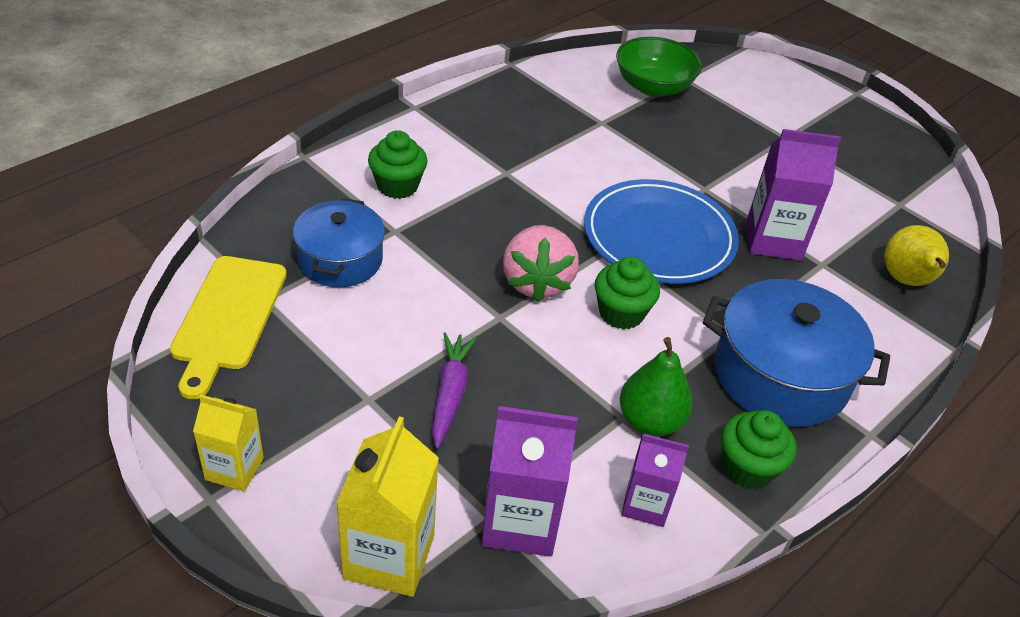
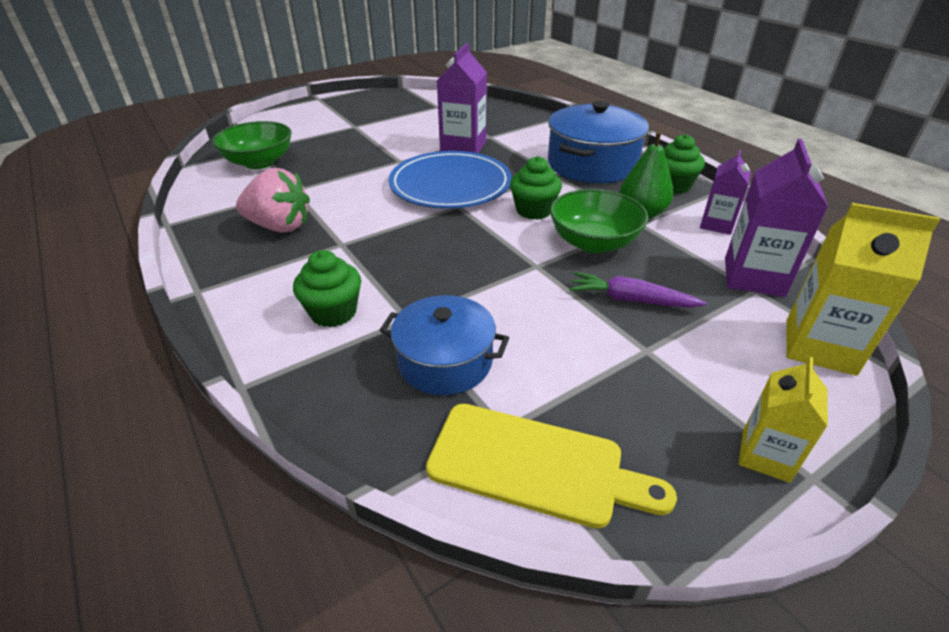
camera: 75 degrees left, 5 degrees down
pink strawberry [503,225,579,302] -> pink strawberry moved to [236,168,310,233]
yellow pear [884,225,949,286] -> none
none -> green bowl [550,189,648,253]

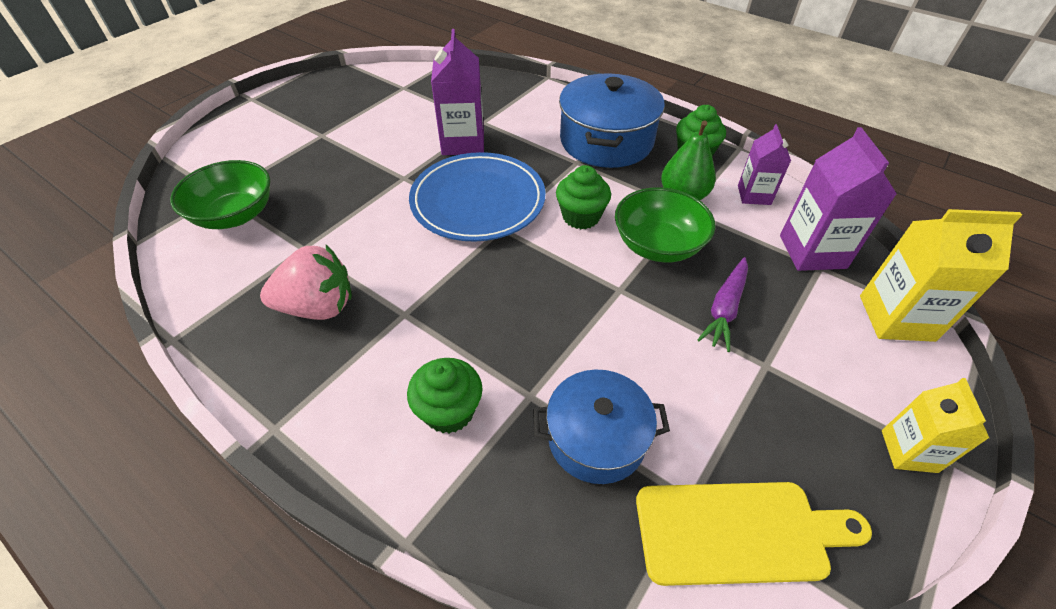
camera: 20 degrees left, 10 degrees up
purple carrot [569,272,707,308] -> purple carrot turned 60 degrees counterclockwise [697,257,748,352]

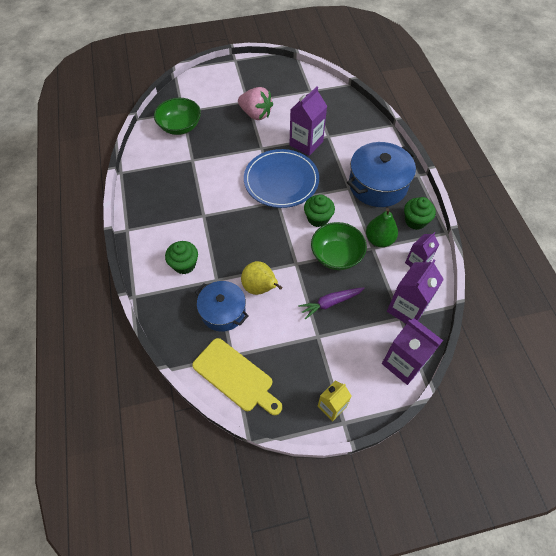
camera: 40 degrees right, 10 degrees up
pink strawberry [260,245,352,320] -> pink strawberry moved to [238,87,273,120]
yellow carton [860,209,1022,342] -> purple carton [382,318,443,385]
none -> yellow pear [241,261,282,295]

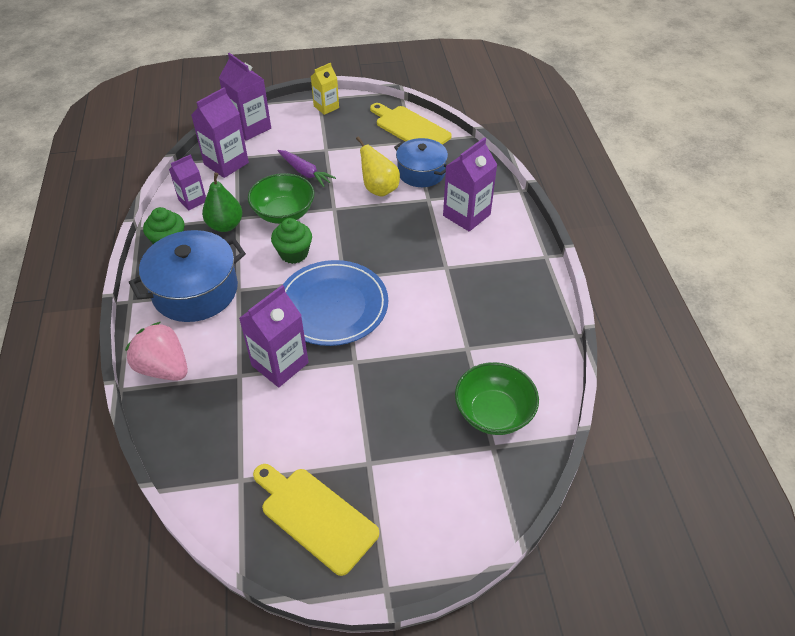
camera: 175 degrees left, 10 degrees down
green cupcake [165,241,198,274] -> purple carton [443,137,497,232]
pink strawberry [238,87,273,120] -> pink strawberry moved to [125,322,188,381]
purple carrot [298,287,364,320] -> purple carrot turned 60 degrees clockwise [278,150,336,187]
none -> yellow cutting board [253,464,379,576]

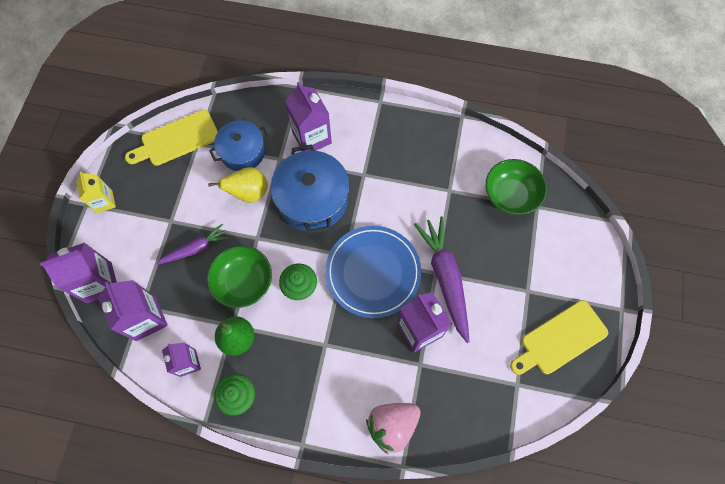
camera: 70 degrees left, 20 degrees up
blue pot [129,230,246,322] -> blue pot moved to [270,144,350,234]
none -> purple carrot [414,216,469,343]

